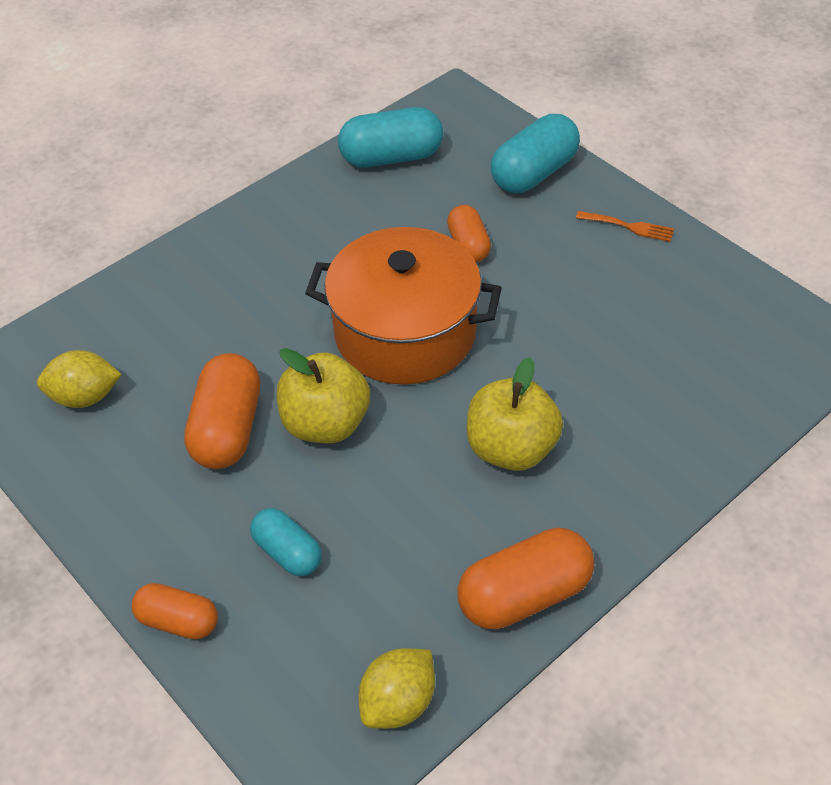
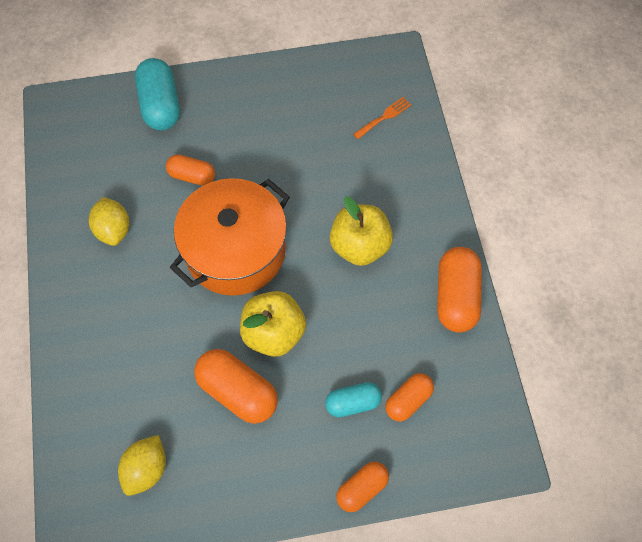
camera: 60 degrees left, 15 degrees up
turquoise capsule [338,107,443,167] -> none
yellow lemon [358,648,435,729] -> yellow lemon moved to [89,197,129,246]
orange fork [576,211,674,242] -> orange fork moved to [353,97,411,139]
none -> orange capsule [386,373,434,421]

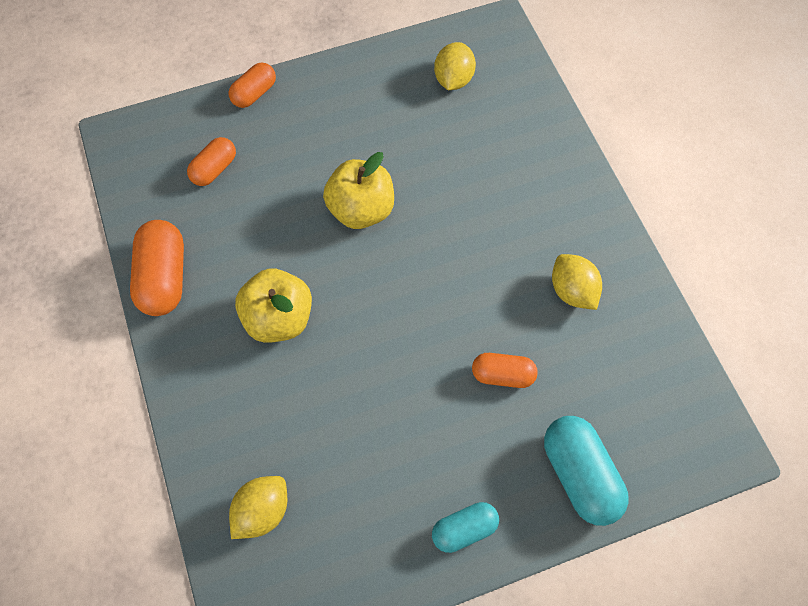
camera: 170 degrees right, 0 degrees up
orange pot [170,178,290,296] -> none
orange capsule [194,349,278,424] -> none
turquoise capsule [325,382,382,417] -> turquoise capsule moved to [432,502,499,553]
orange fork [353,97,411,139] -> yellow lemon [229,476,287,539]

